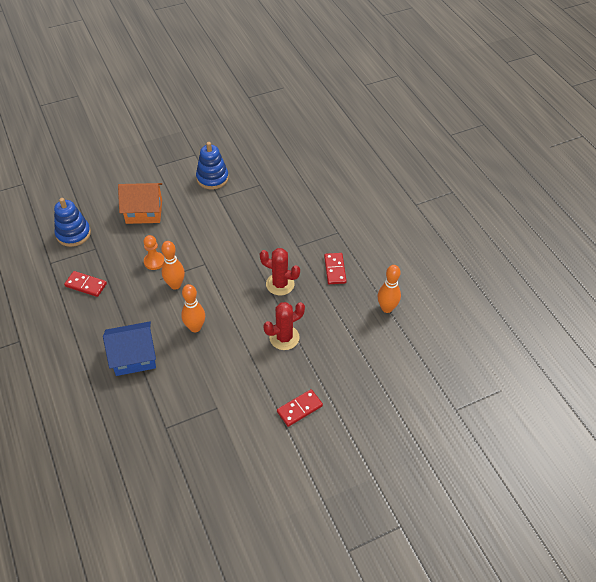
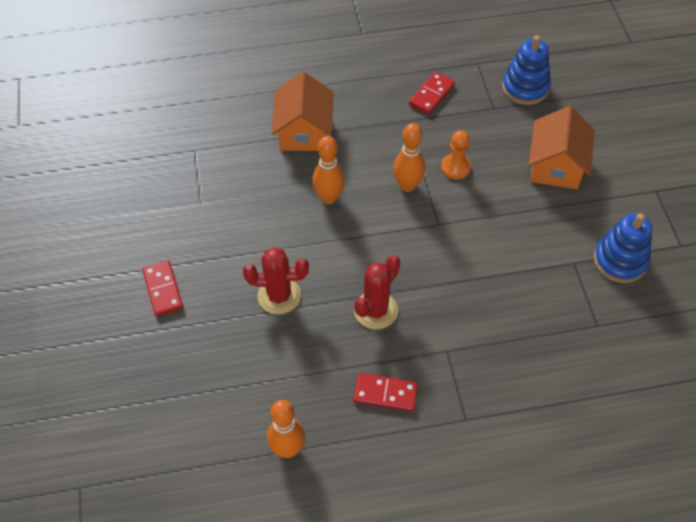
camera: 105 degrees right, 5 degrees up
blue house [103,321,156,376] -> orange house [272,72,333,151]
red cactus [263,302,305,350] -> red cactus turned 75 degrees counterclockwise [243,247,309,315]

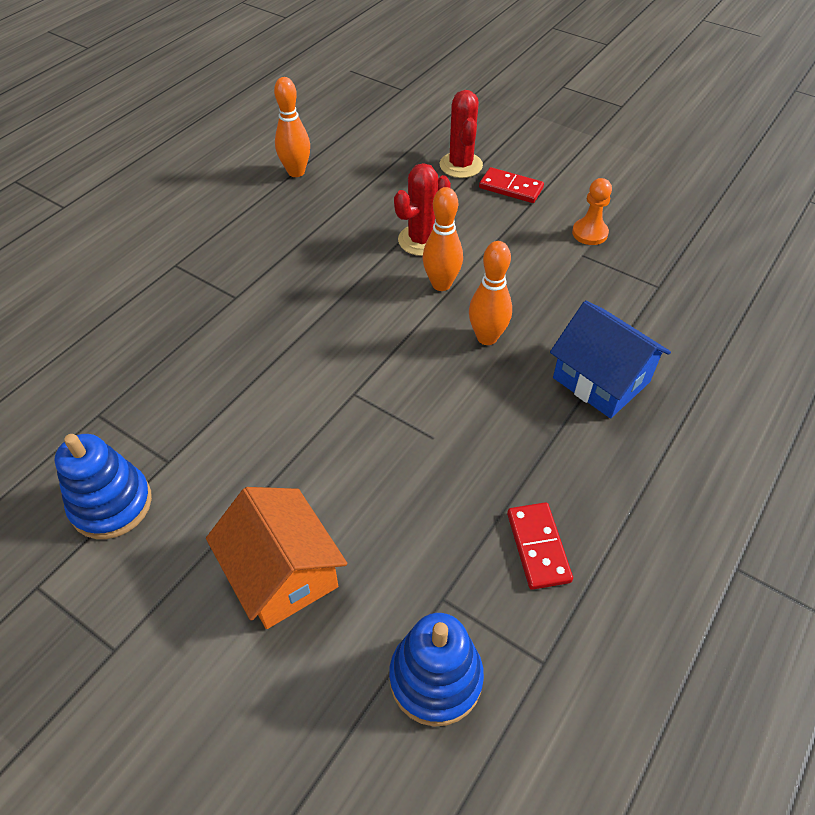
camera: 135 degrees right, 5 degrees down
orange house [272,72,333,151] -> blue house [550,300,671,418]
red domino [353,373,418,412] -> none
red cactus [354,255,400,330] -> red cactus moved to [439,90,483,178]
orange bowling pin [393,123,425,192] -> orange bowling pin moved to [423,187,463,291]
orange pawn [441,130,471,180] -> orange pawn moved to [572,178,612,245]

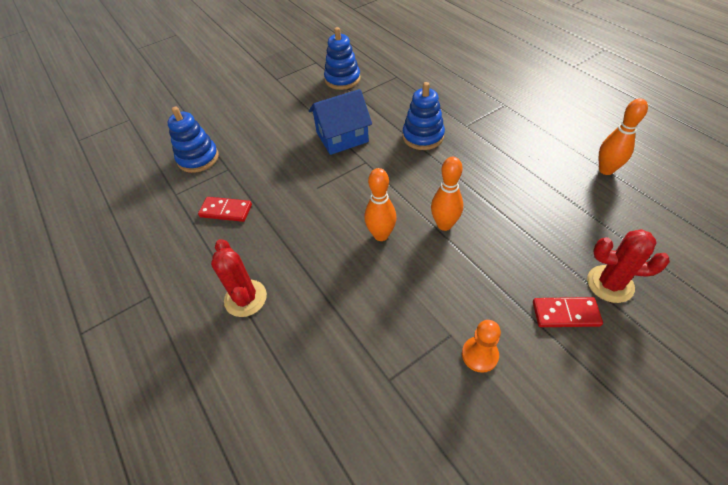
camera: 115 degrees right, 0 degrees up
orange house [206,487,347,629] -> none
red cactus [394,163,451,256] -> red cactus moved to [211,239,267,317]
red domino [479,167,544,203] -> red domino turned 45 degrees clockwise [533,297,603,327]
blue house [550,300,671,418] -> blue house moved to [309,89,372,155]
none -> blue stacking toy [402,82,445,150]

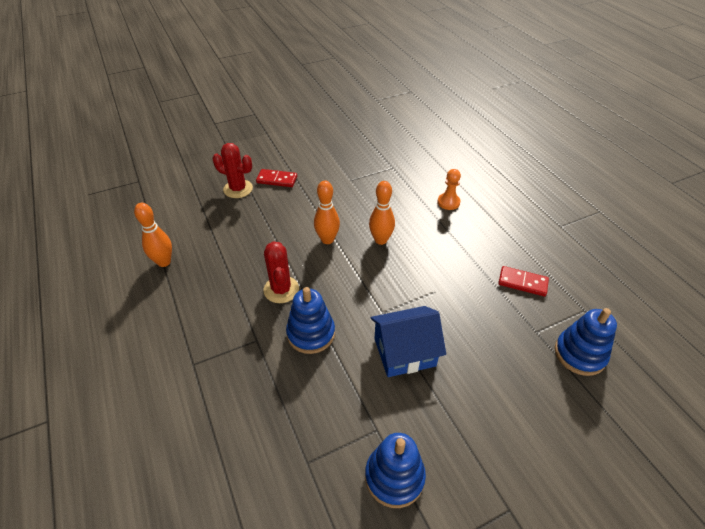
camera: 175 degrees left, 5 degrees down
red cactus [211,239,267,317] -> red cactus moved to [263,241,299,303]
orange pawn [462,320,501,373] -> orange pawn moved to [438,169,461,210]

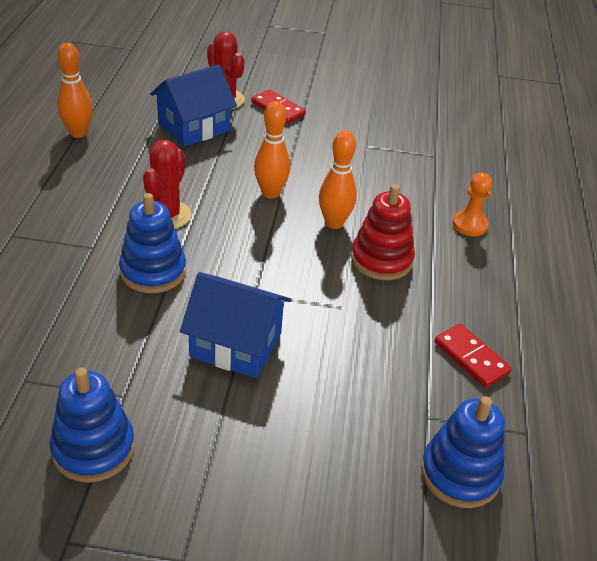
camera: 30 degrees right, 5 degrees down
none -> blue house [150,64,237,147]
none -> red stacking toy [351,184,415,280]

